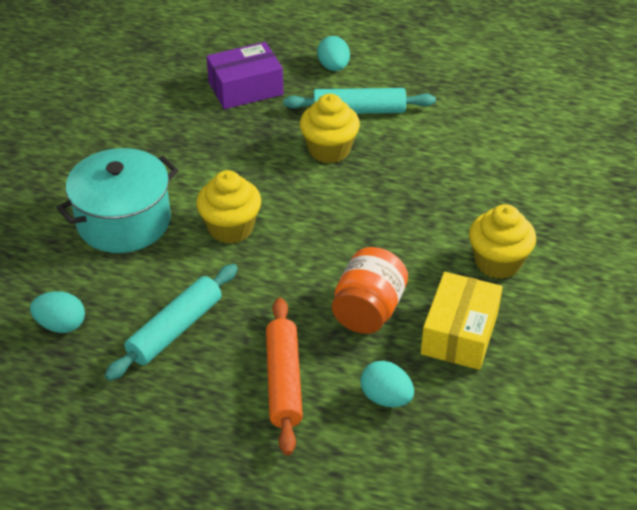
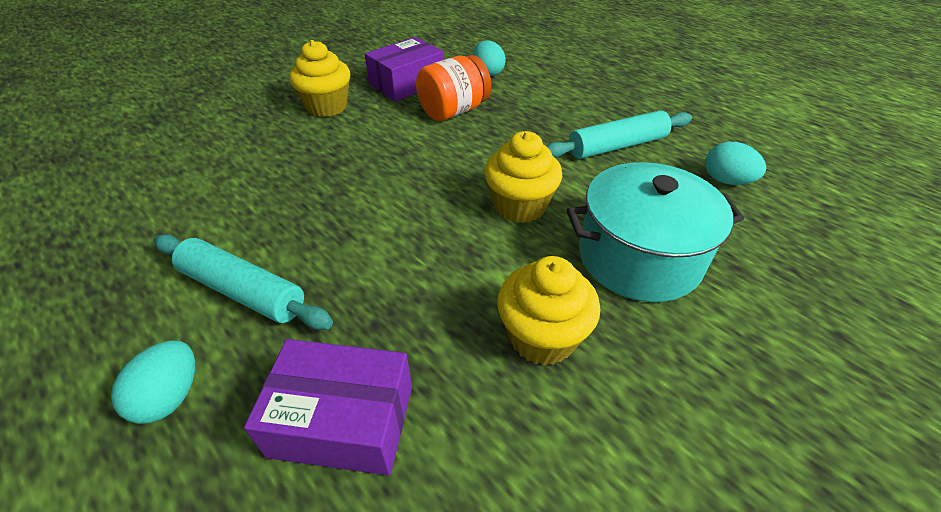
camera: 150 degrees left, 0 degrees up
orange rolling pin [266,298,303,455] -> none
yellow cupcake [300,94,360,163] -> yellow cupcake moved to [497,256,600,366]
yellow box [421,272,503,370] -> purple box [365,37,444,101]

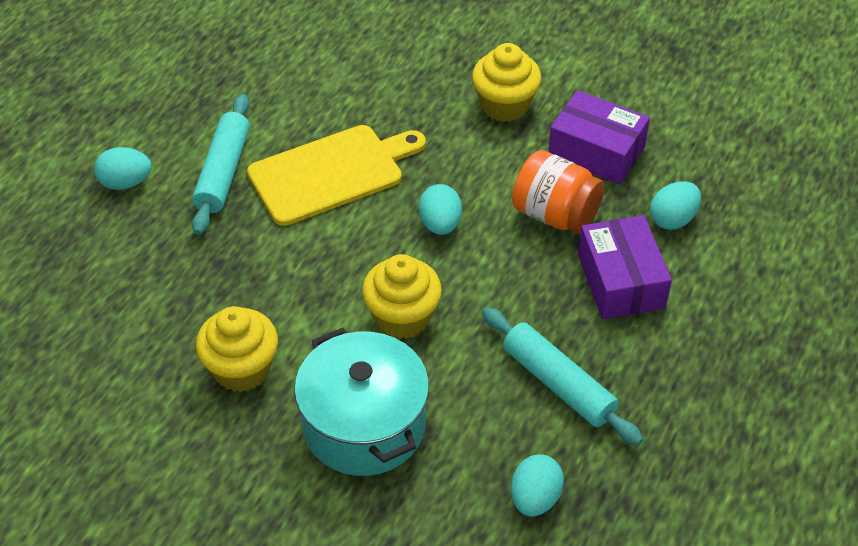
camera: 70 degrees right, 5 degrees up
purple box [244,339,412,476] -> purple box moved to [578,215,672,319]
none -> yellow cutting board [247,125,426,226]
none -> turquoise egg [419,184,462,235]

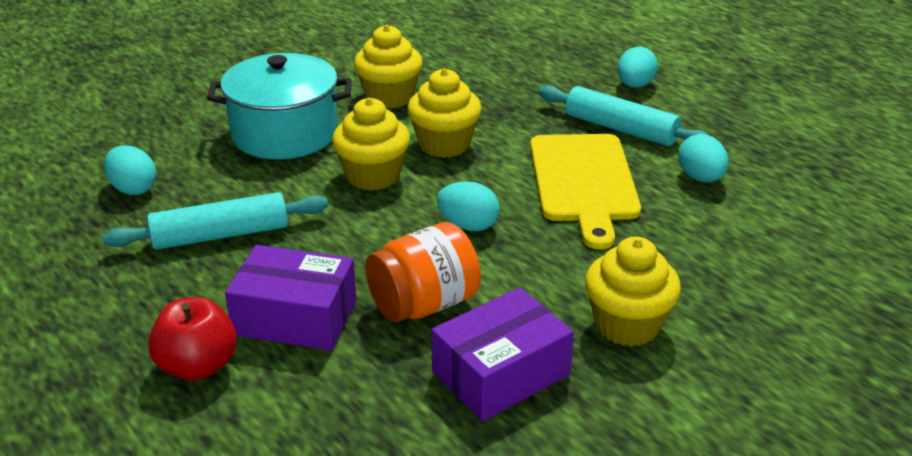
camera: 115 degrees right, 15 degrees down
turquoise egg [650,181,701,230] -> turquoise egg moved to [678,134,729,182]
none -> red apple [148,297,237,381]
none -> yellow cupcake [407,68,482,158]

